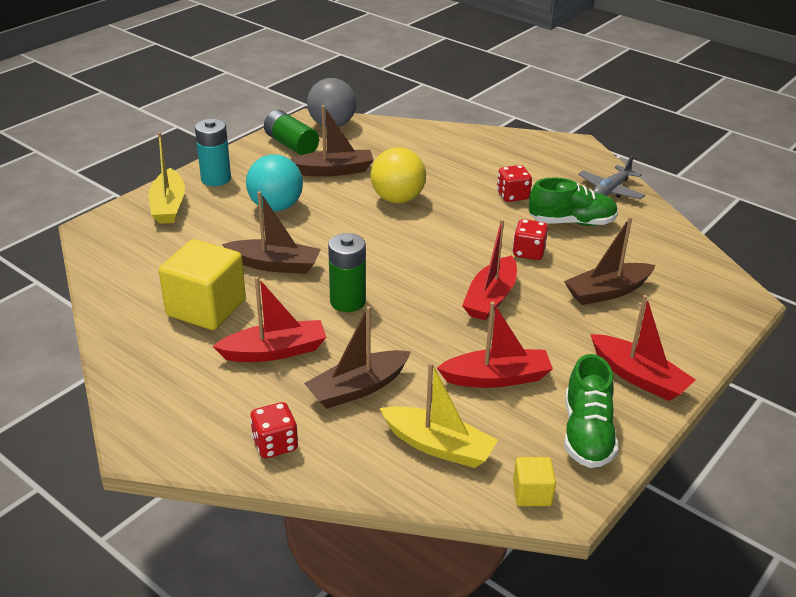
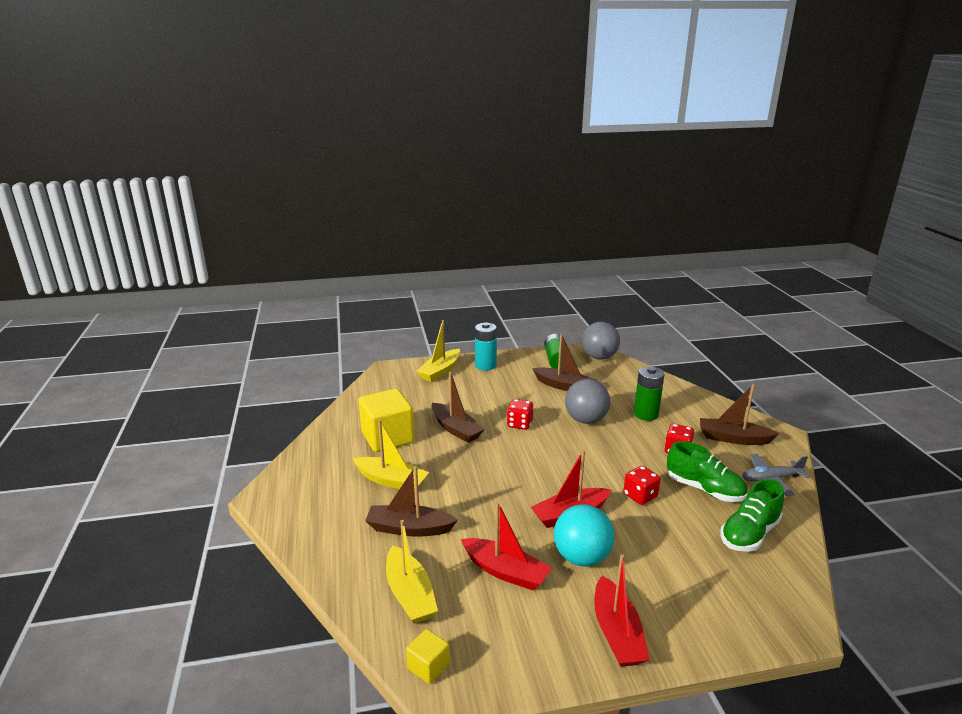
camera: 40 degrees right, 10 degrees down
red boat [212,276,327,362] -> yellow boat [353,420,429,492]
turquoise ball [246,155,303,211] -> turquoise ball moved to [554,504,614,566]
red dice [250,402,298,458] -> red dice moved to [507,399,534,430]
green battery [328,233,366,312] -> green battery moved to [634,366,664,421]
yellow ball [371,147,426,203] -> grey ball [565,379,610,424]
brown boat [564,217,656,305] -> brown boat moved to [700,384,780,445]
green shoe [564,354,618,468] -> green shoe moved to [720,479,784,552]

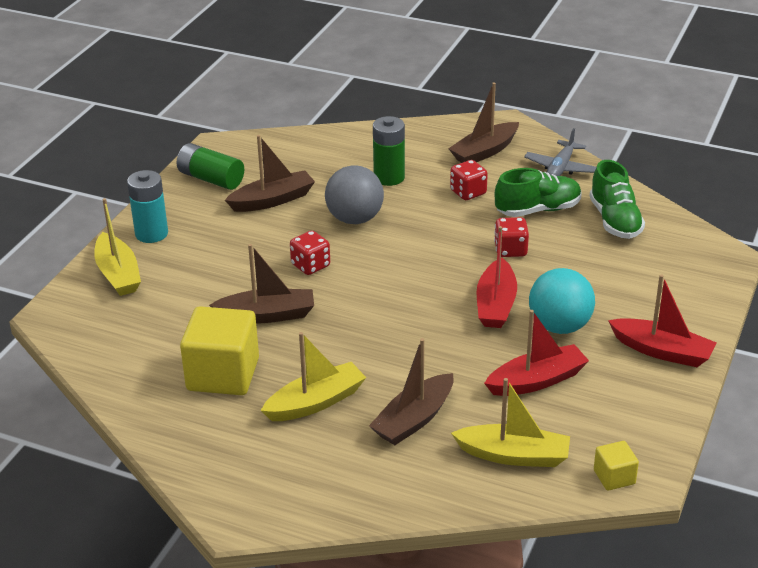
camera: 55 degrees left, 10 degrees up
grey ball [582,322,620,360] -> none

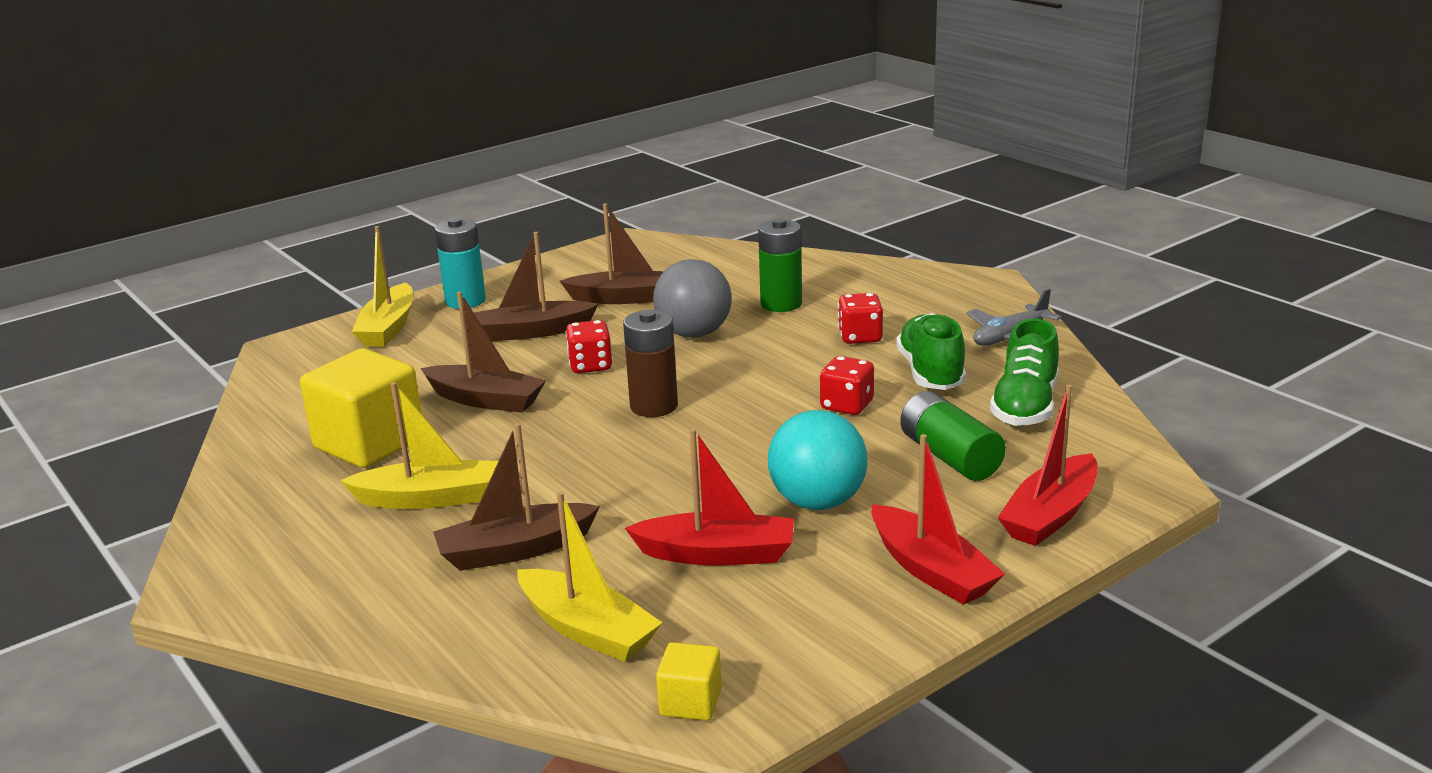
camera: 30 degrees right, 10 degrees down
green battery [177,143,244,190] -> green battery moved to [900,391,1006,481]
brown boat [448,82,519,163] -> brown boat moved to [474,232,598,341]
red boat [477,226,517,328] -> red boat moved to [997,385,1098,546]
green shoe [495,168,581,217] -> green shoe turned 105 degrees counterclockwise [896,313,966,390]
none -> brown battery [623,310,678,417]

